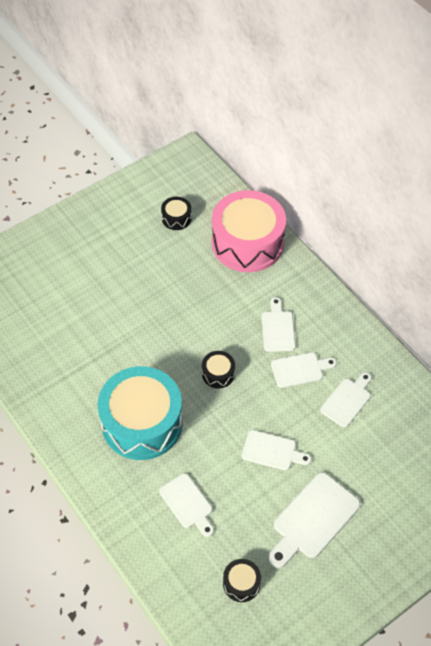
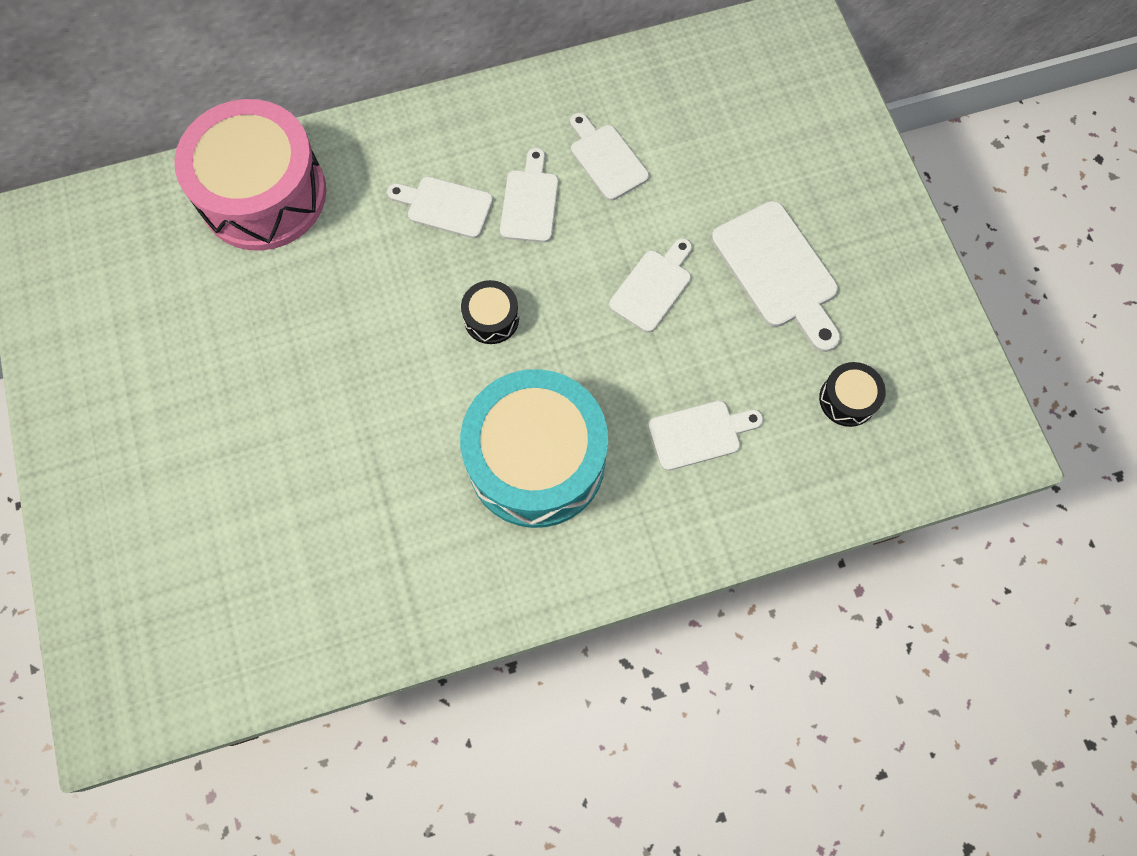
camera: 70 degrees left, 15 degrees up
black drum [161,197,192,230] -> none

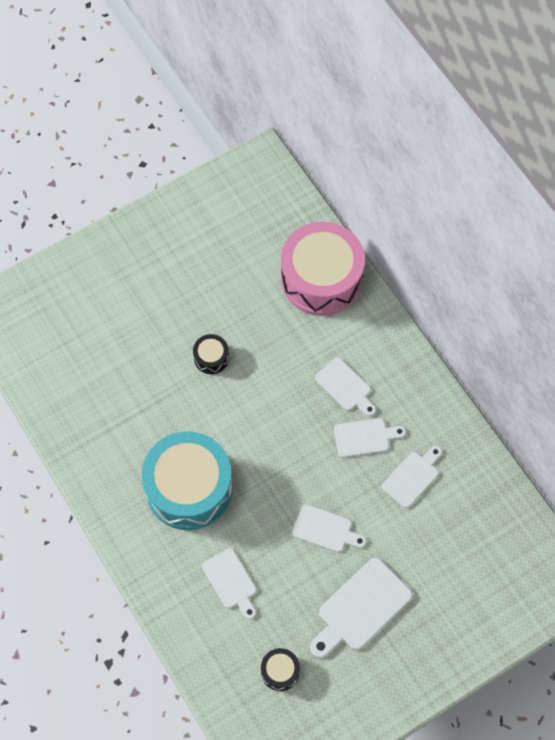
camera: 75 degrees right, 5 degrees down
white cutting board [387,176,493,238] -> white cutting board turned 135 degrees clockwise [315,357,376,416]
black drum [461,280,519,344] -> black drum moved to [193,334,229,374]

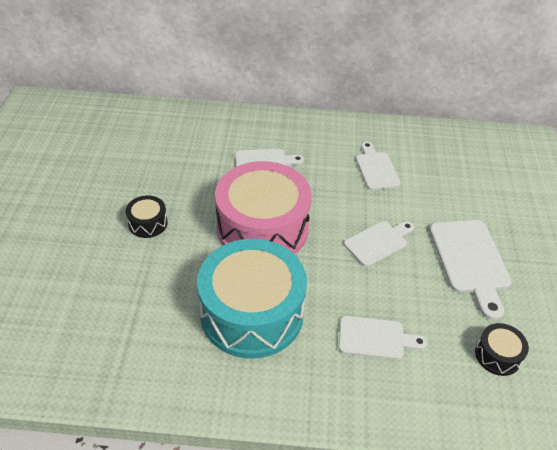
camera: 55 degrees left, 20 degrees down
pink drum [281,222,365,316] -> pink drum moved to [215,161,312,254]
white cutting board [334,418,406,458] -> none

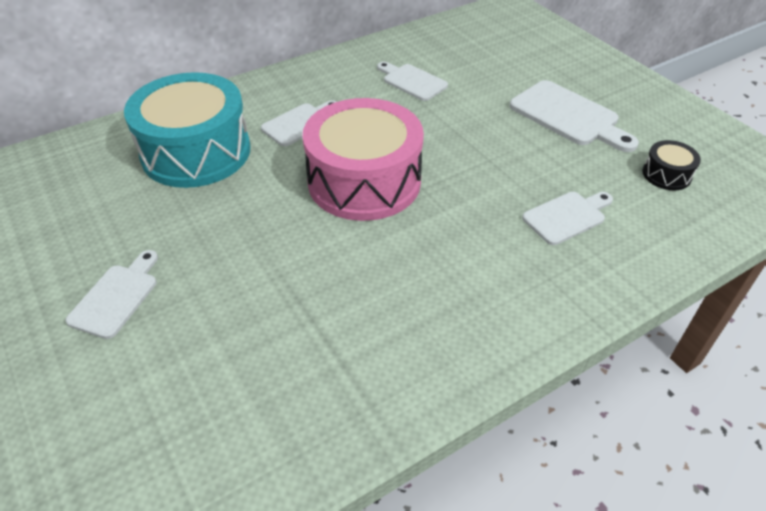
camera: 35 degrees left, 0 degrees up
black drum [126,195,168,238] -> none
turquoise drum [197,239,307,359] -> turquoise drum moved to [124,72,250,188]
white cutting board [344,221,414,267] -> white cutting board moved to [66,250,158,339]

